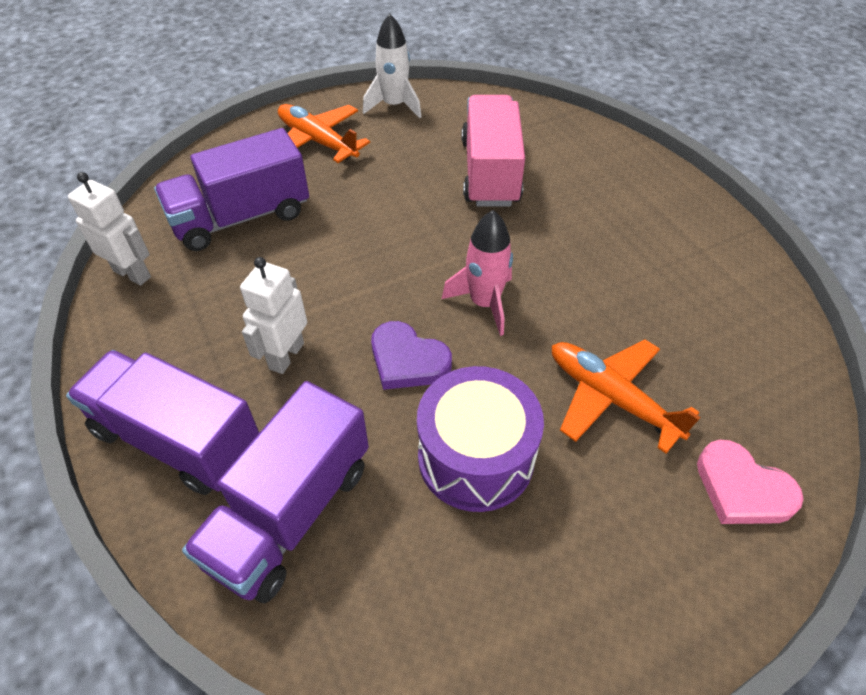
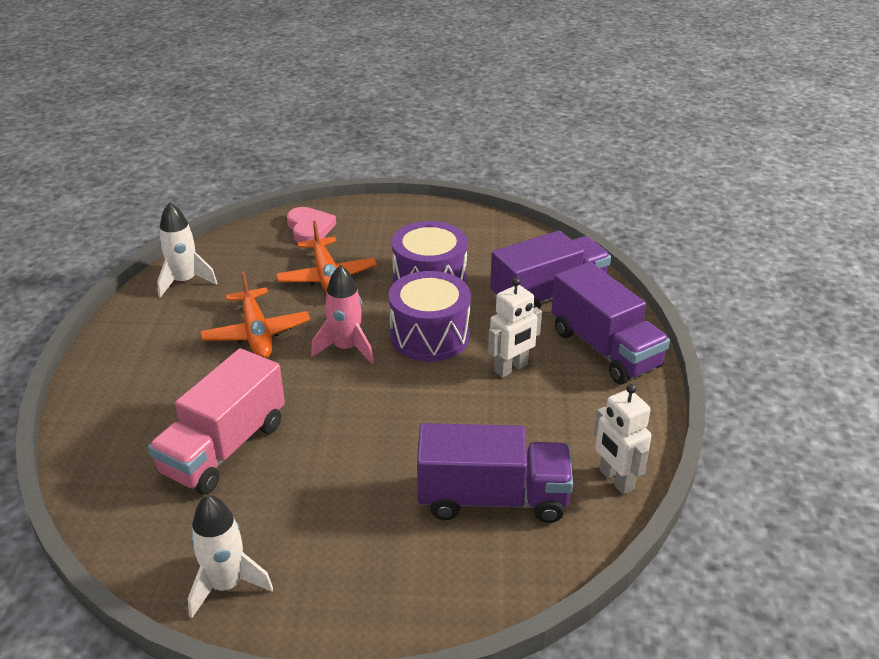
camera: 150 degrees left, 15 degrees down
orange plane [278,104,370,163] -> orange plane moved to [200,271,310,358]
purple heart [371,321,452,390] -> purple drum [389,271,471,362]
none -> white rocket [157,202,217,298]

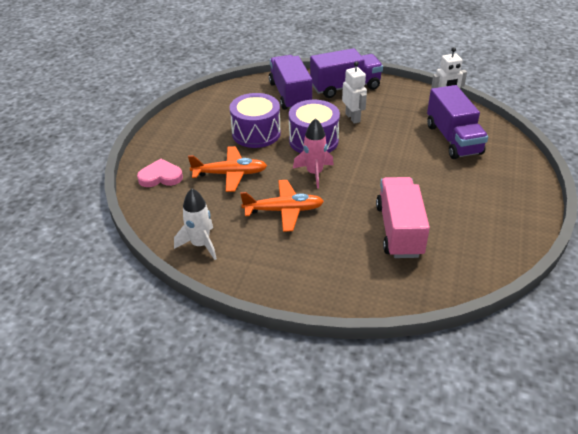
camera: 75 degrees left, 5 degrees up
pink truck [148,348,285,495] -> pink truck turned 135 degrees counterclockwise [376,177,430,258]
white rocket [188,495,273,618] -> none
purple truck [417,423,573,523] -> purple truck turned 150 degrees clockwise [427,85,488,159]

